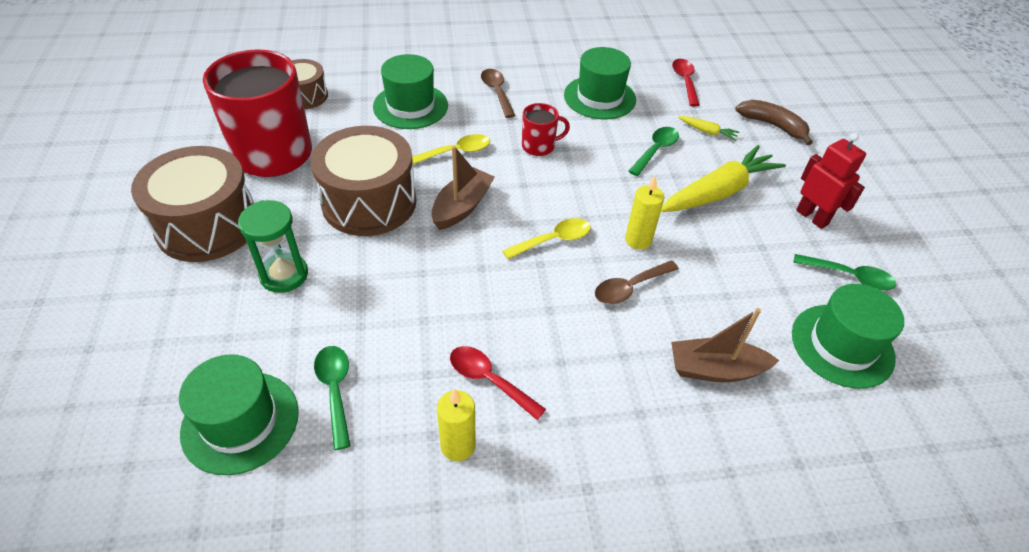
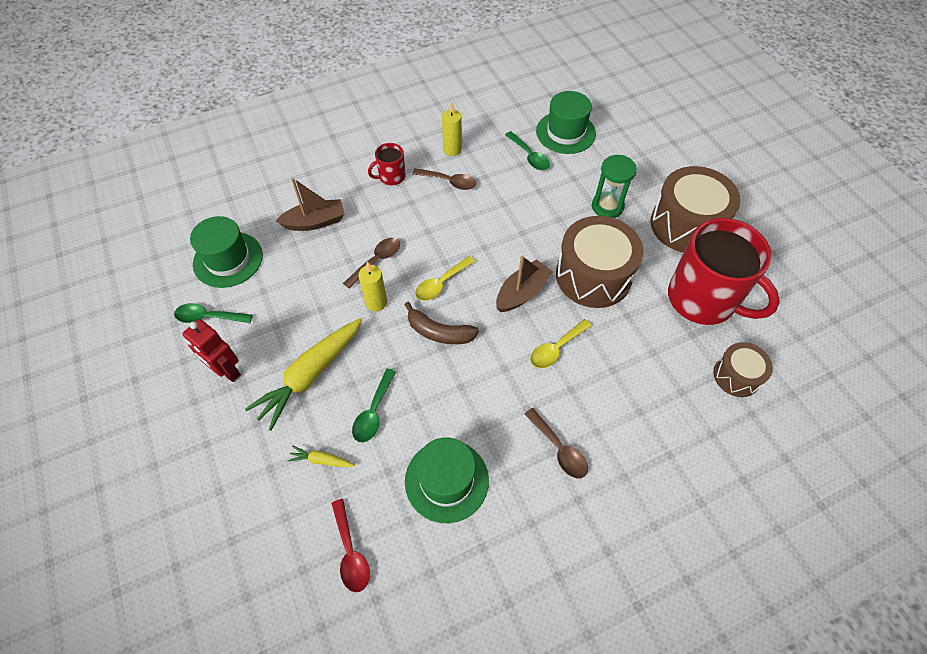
camera: 165 degrees right, 10 degrees up
green hat [373,54,448,129] -> none
brown boat [431,146,495,230] -> brown boat turned 150 degrees counterclockwise [496,255,553,312]
red spoon [450,346,546,420] -> brown spoon [412,168,476,190]
red mug [522,103,570,156] -> red mug moved to [368,143,406,185]
brown banana [736,100,813,145] -> brown banana moved to [404,302,479,344]

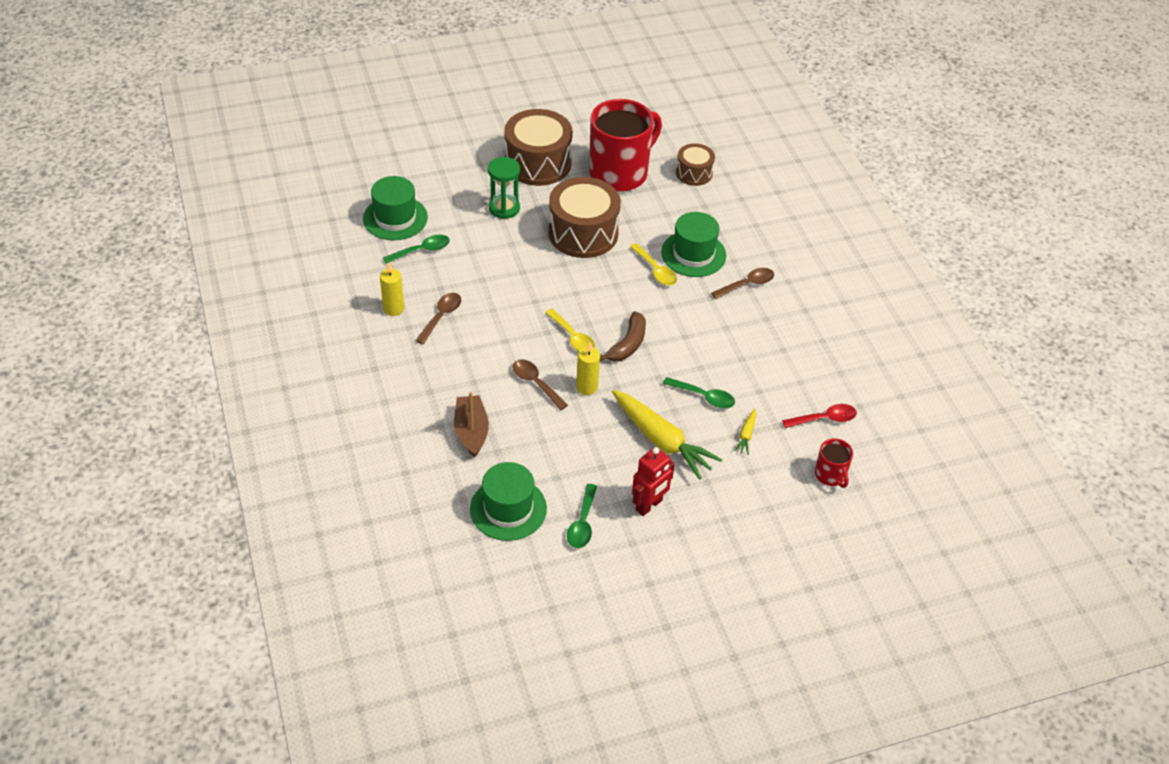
camera: 85 degrees left, 10 degrees down
red mug [368,143,406,185] -> red mug moved to [815,439,853,488]
green hat [405,437,489,523] -> green hat moved to [661,212,726,277]
brown boat [496,255,553,312] -> none

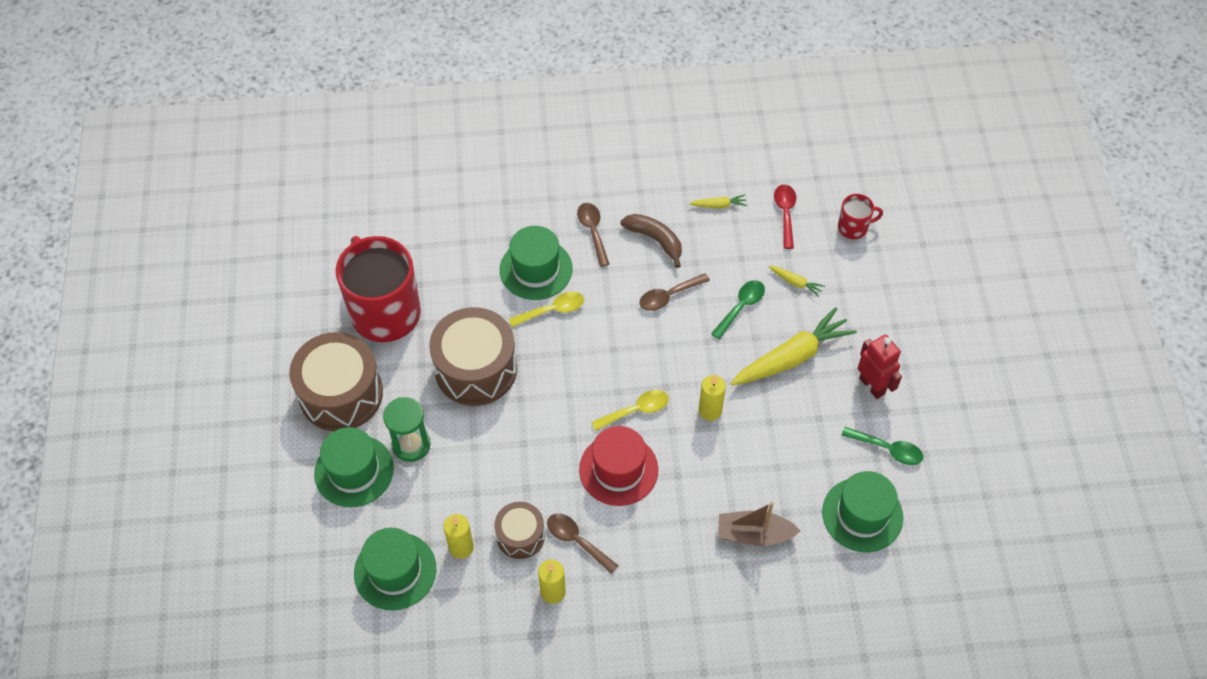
camera: 75 degrees left, 10 degrees up
green spoon [383,235,450,263] -> yellow candle [443,514,474,559]
brown spoon [513,359,568,410] -> brown spoon moved to [639,273,710,311]
brown banana [600,311,646,362] -> brown banana moved to [621,214,682,268]
brown drum [676,143,715,186] -> brown drum moved to [494,502,545,559]
none -> green hat [314,427,394,507]
none -> red hat [579,426,658,506]
none -> yellow carrot [689,194,747,209]

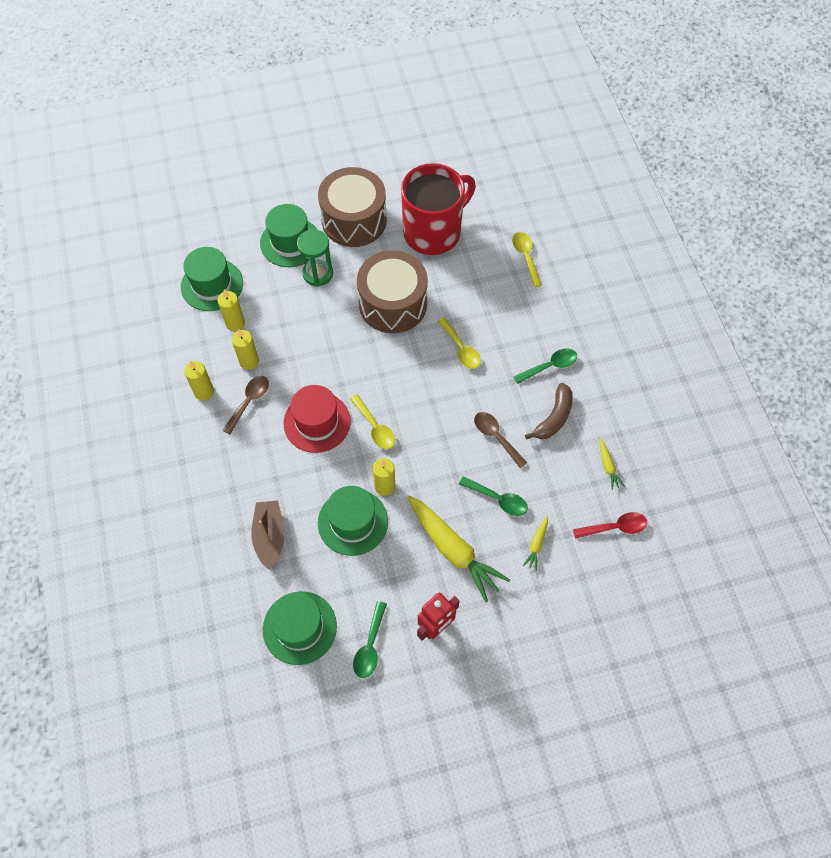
camera: 80 degrees right, 5 degrees up
brown drum [494,502,545,559] -> yellow candle [232,329,259,370]
green hat [500,226,572,300] -> green hat moved to [318,486,388,556]
brown spoon [577,203,609,267] -> green spoon [514,348,577,384]
red mug [838,194,883,239] -> none
none -> yellow spoon [512,232,542,287]

